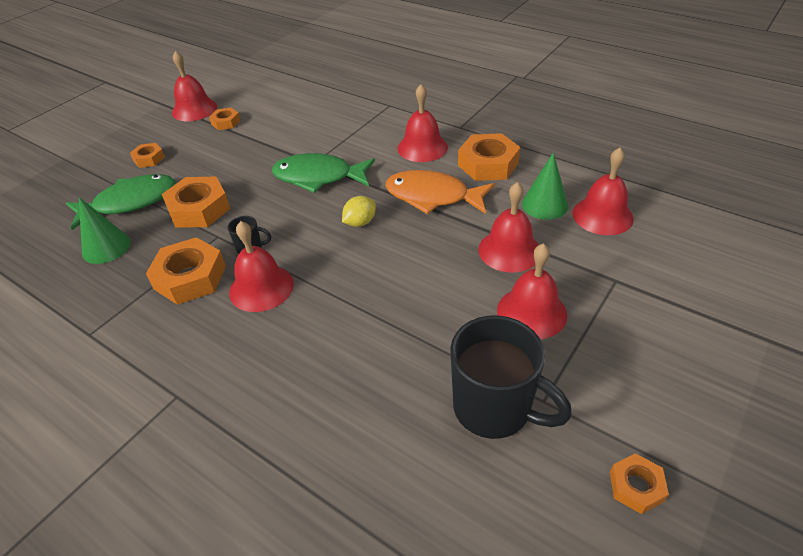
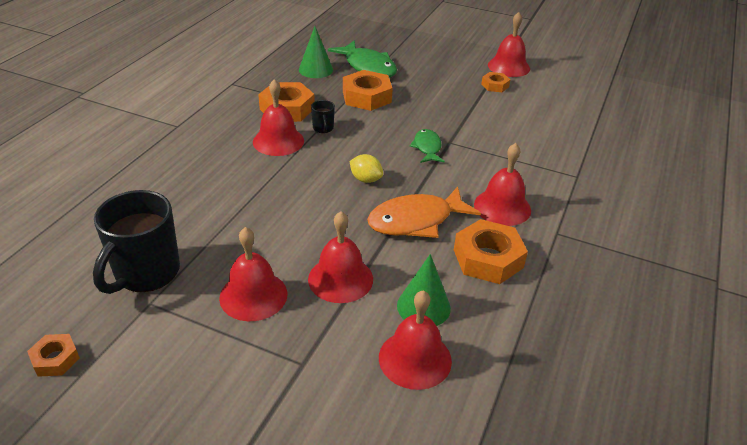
camera: 75 degrees right, 5 degrees down
orange nut [130,143,165,168] -> none
green fish [272,153,375,193] -> green fish [410,129,445,163], size x0.57
orange fish [385,170,495,214] -> orange fish turned 120 degrees counterclockwise [367,186,481,238]

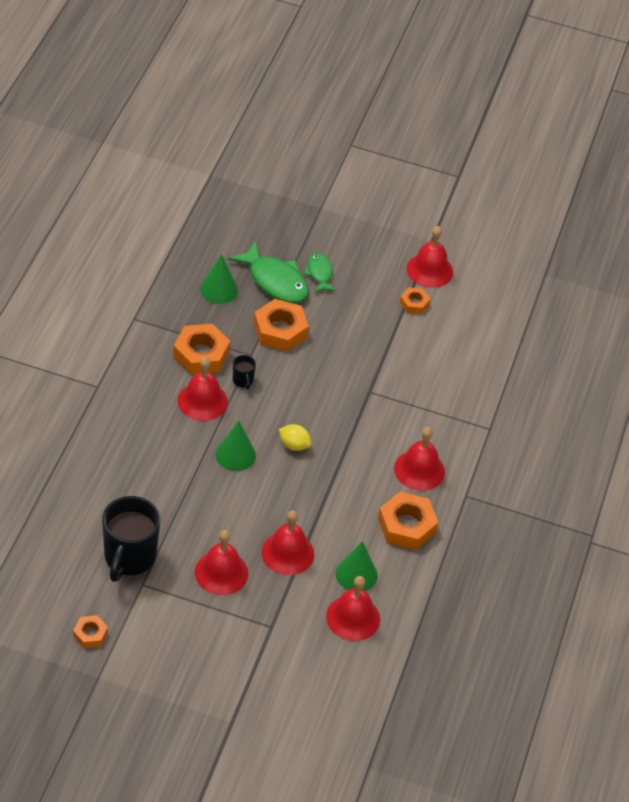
camera: 10 degrees left, 10 degrees up
orange fish [367,186,481,238] -> none
green fish [410,129,445,163] -> green fish moved to [304,253,336,293]
none -> green cone [215,421,256,471]

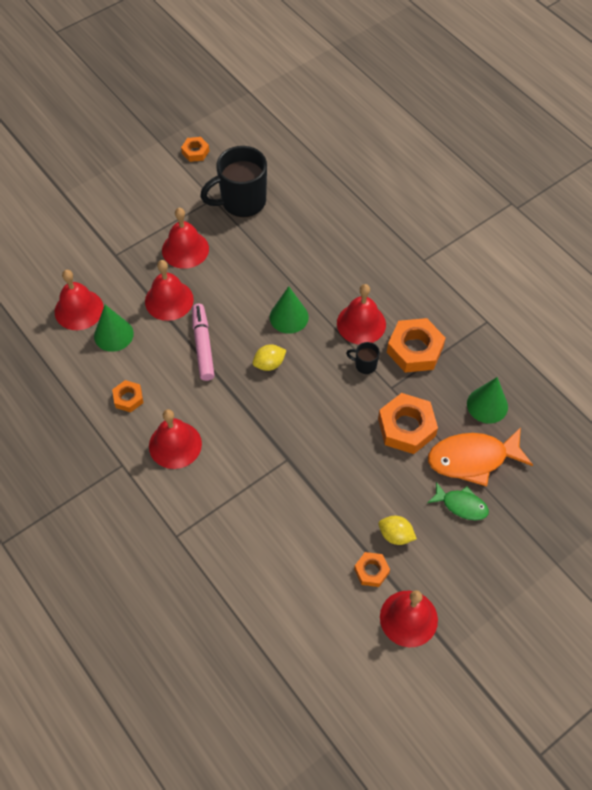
camera: 130 degrees right, 10 degrees up
black mug [102,496,160,582] -> black mug turned 75 degrees counterclockwise [200,146,267,217]
green fish [228,240,309,303] -> orange fish [428,427,533,487]
orange nut [378,492,439,550] -> orange nut [112,380,143,412], size x0.54
none -> pink marker [192,304,215,381]
none -> yellow lemon [378,516,417,545]

